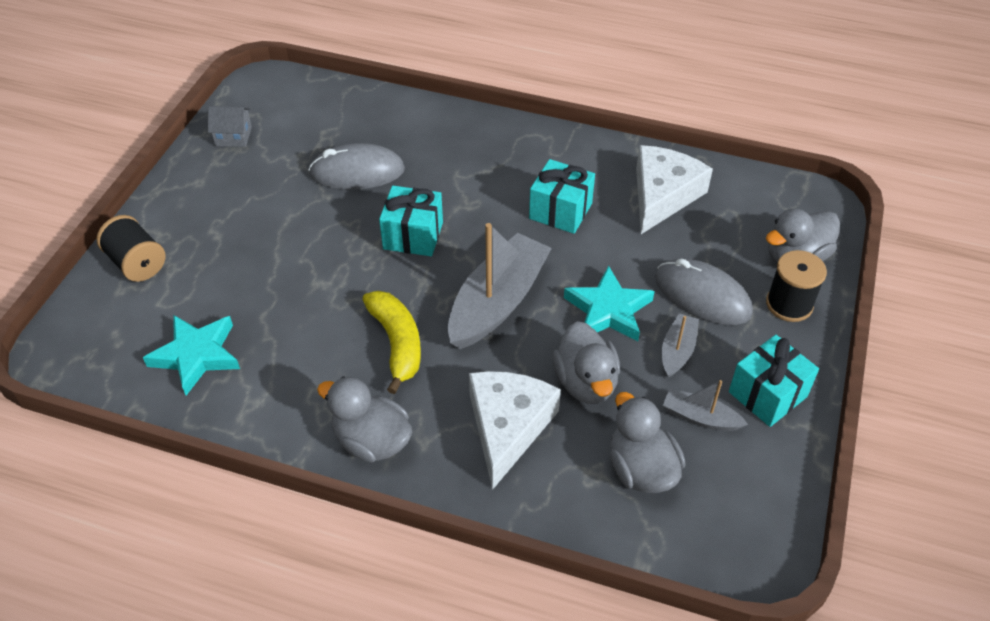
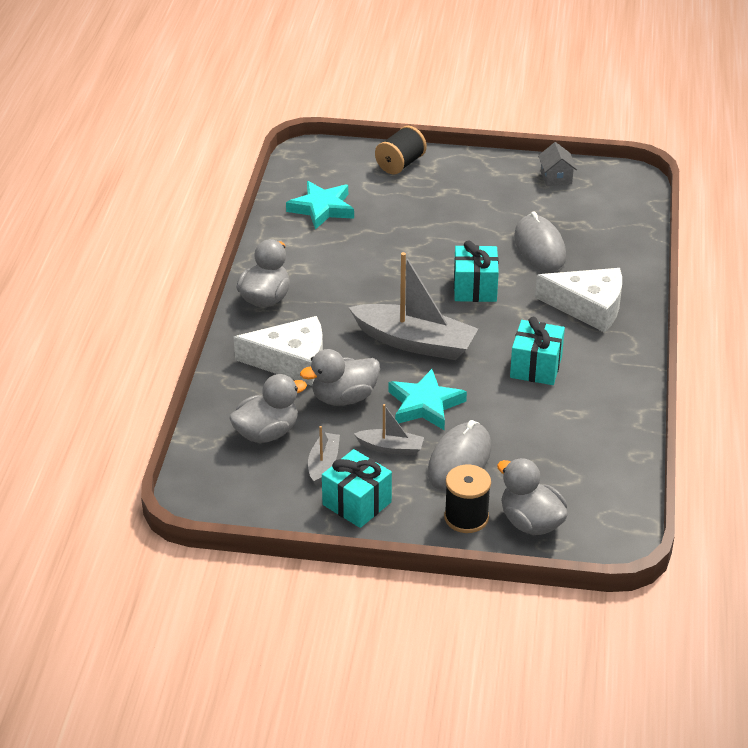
camera: 80 degrees right, 10 degrees down
yellow banana [362,291,421,394] -> none
white cheese [636,145,713,234] -> white cheese moved to [535,268,622,332]

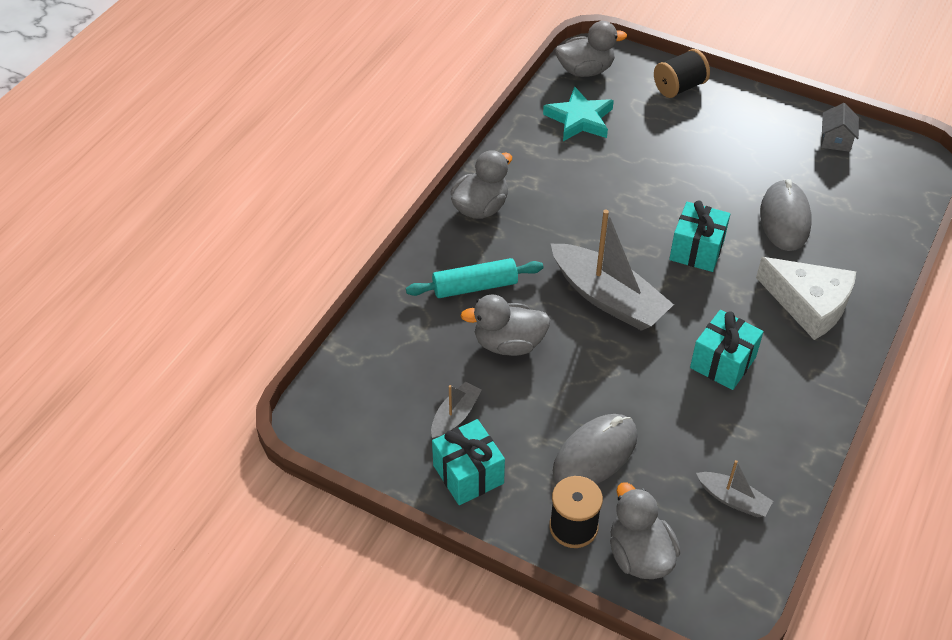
camera: 20 degrees right, 10 degrees up
grey duck [229,374,307,443] -> grey duck moved to [555,21,627,77]
white cheese [234,316,323,386] -> turquoise rolling pin [406,258,543,298]
grey boat [354,404,424,455] -> grey boat moved to [696,460,773,517]
turquoise star [388,369,467,430] -> none

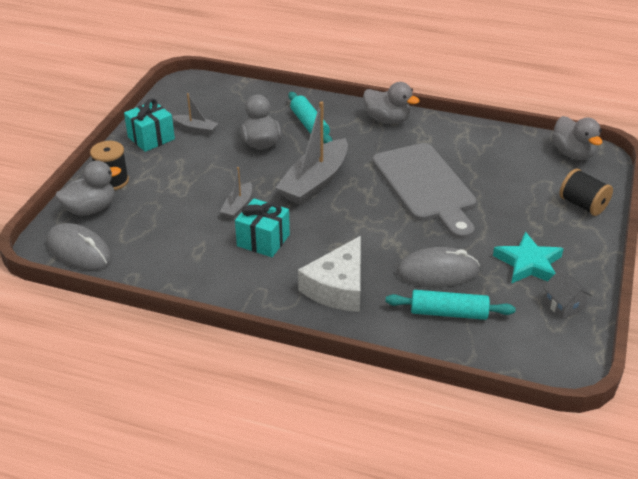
camera: 80 degrees right, 10 degrees down
turquoise star [543,86,614,141] -> turquoise star moved to [493,232,564,284]
grey mouse [553,414,638,484] -> grey mouse moved to [46,223,112,270]
turquoise gift [669,201,730,272] -> none
grey boat [696,460,773,517] -> grey boat moved to [220,167,252,219]
grey house [821,103,859,152] -> grey house turned 60 degrees clockwise [543,270,592,319]
none -> grey cutting board [372,143,476,239]
none -> turquoise rolling pin [385,290,516,320]

